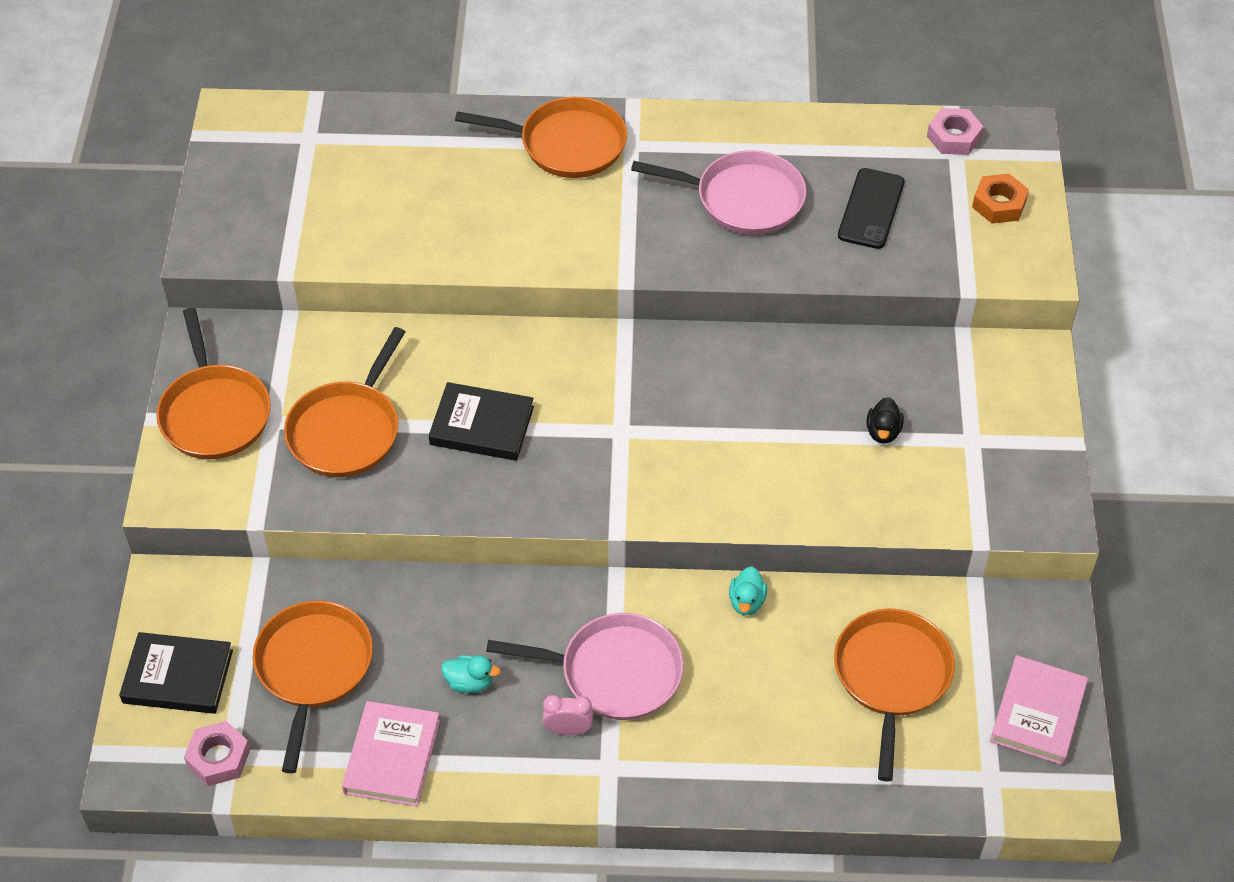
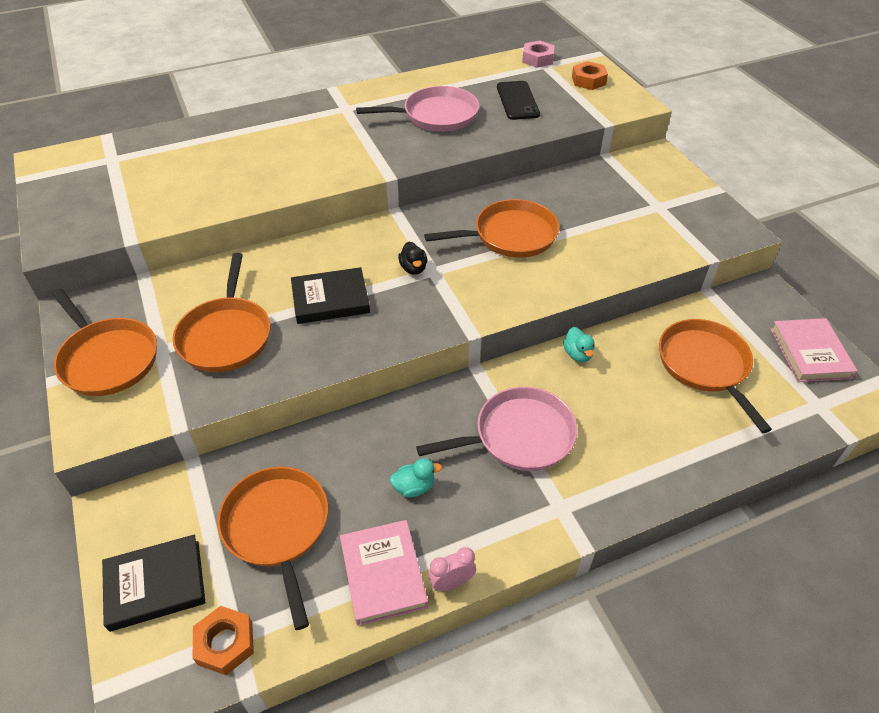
camera: 25 degrees left, 5 degrees down
pink nut [184,721,250,786] -> orange nut [193,606,254,675]
orange pan [455,97,627,178] -> orange pan moved to [424,199,560,258]
pink clock [543,695,593,735] -> pink clock moved to [428,547,476,591]
black duck [866,397,904,444] -> black duck moved to [398,242,427,275]

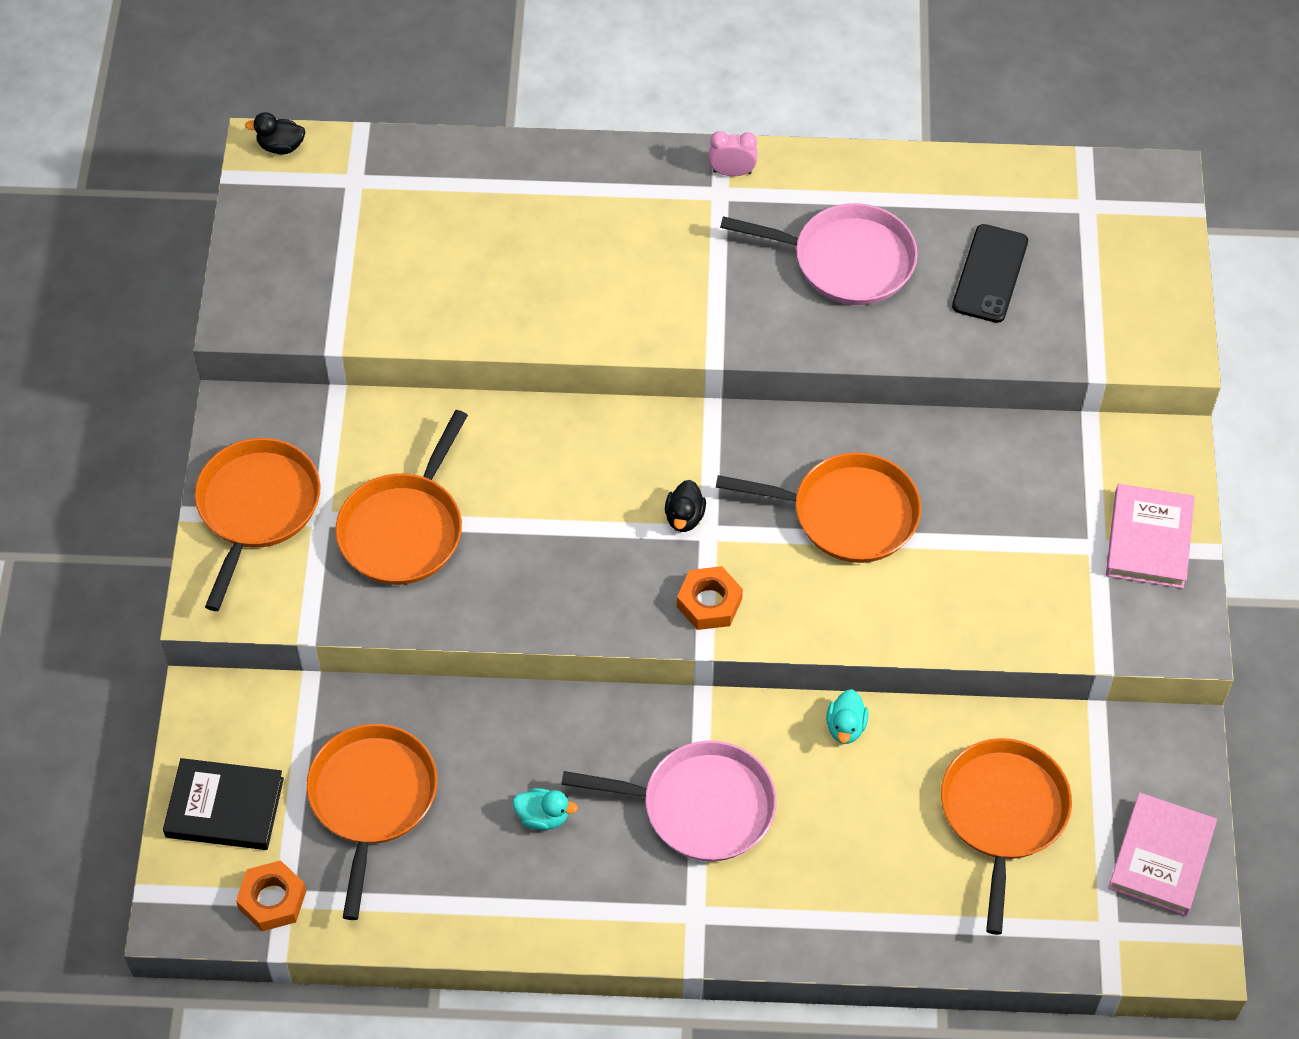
camera: 25 degrees right, 10 degrees up
orange pan [52,288,157,396] -> orange pan turned 150 degrees counterclockwise [195,438,321,611]
black book [291,267,370,324] -> none
pink book [340,520,428,626] -> pink book moved to [1106,484,1195,589]
pink clock [428,547,476,591] -> pink clock moved to [709,131,757,176]
pink nut [522,41,555,68] -> none
orange nut [572,61,608,90] -> orange nut moved to [677,566,743,630]
none -> black duck [245,112,305,154]

